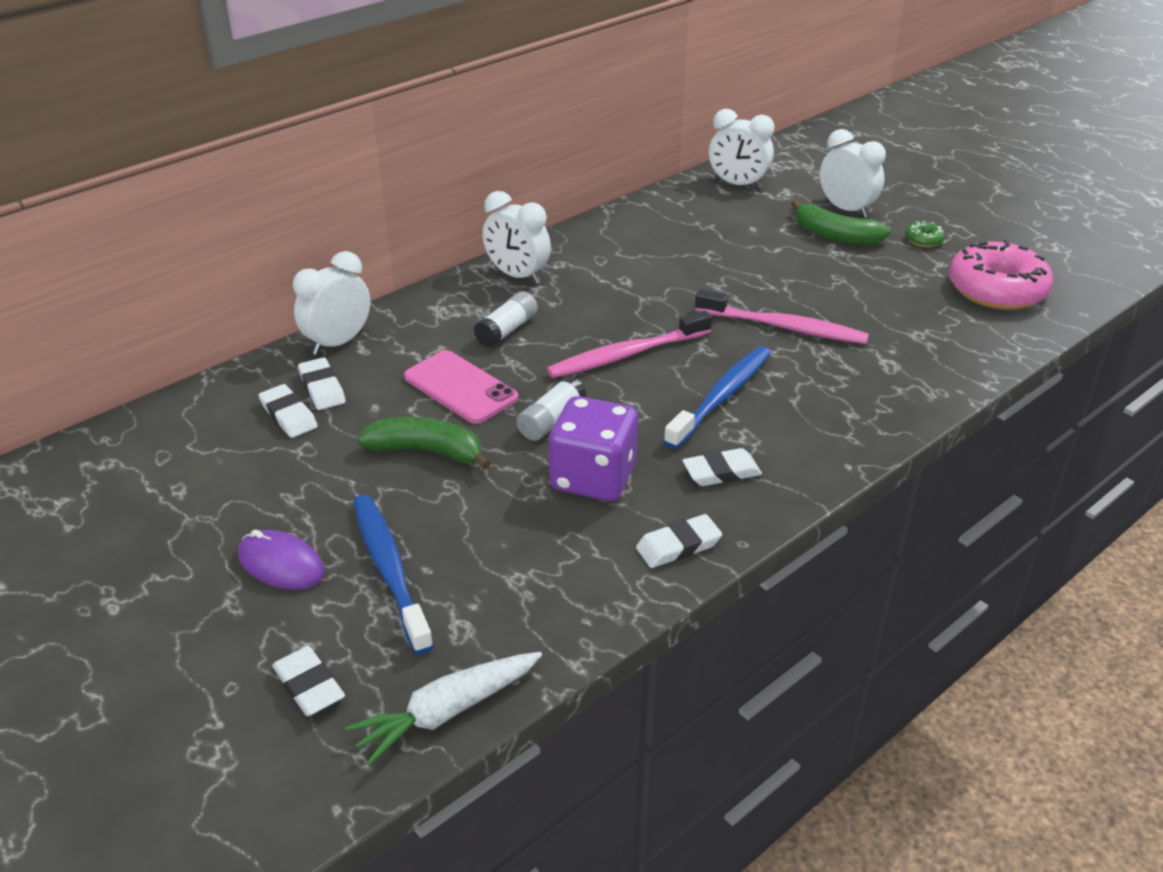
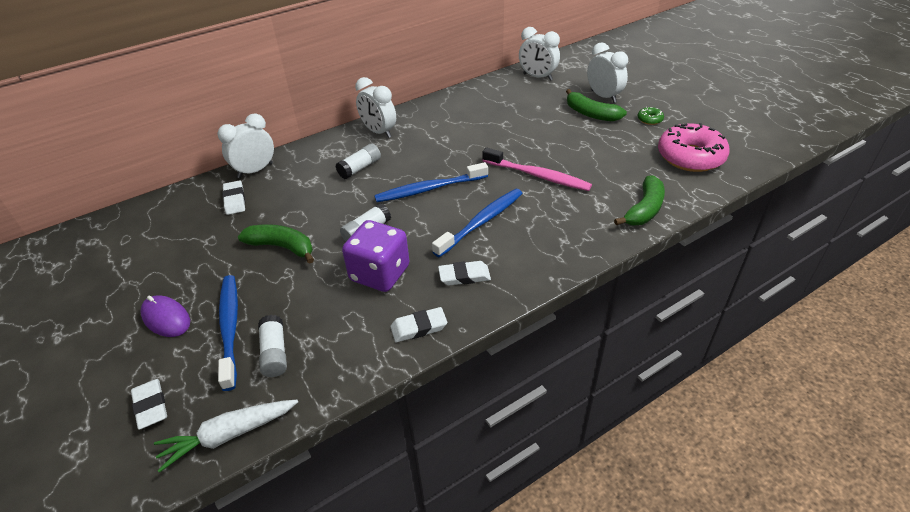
camera: 10 degrees right, 5 degrees up
white eraser [259,384,318,438] -> none
pink phone [404,350,519,424] -> none
pink toothbrush [547,311,712,378] -> blue toothbrush [374,162,488,202]
none -> white glue stick [258,315,287,377]
none -> green banana [614,175,665,225]

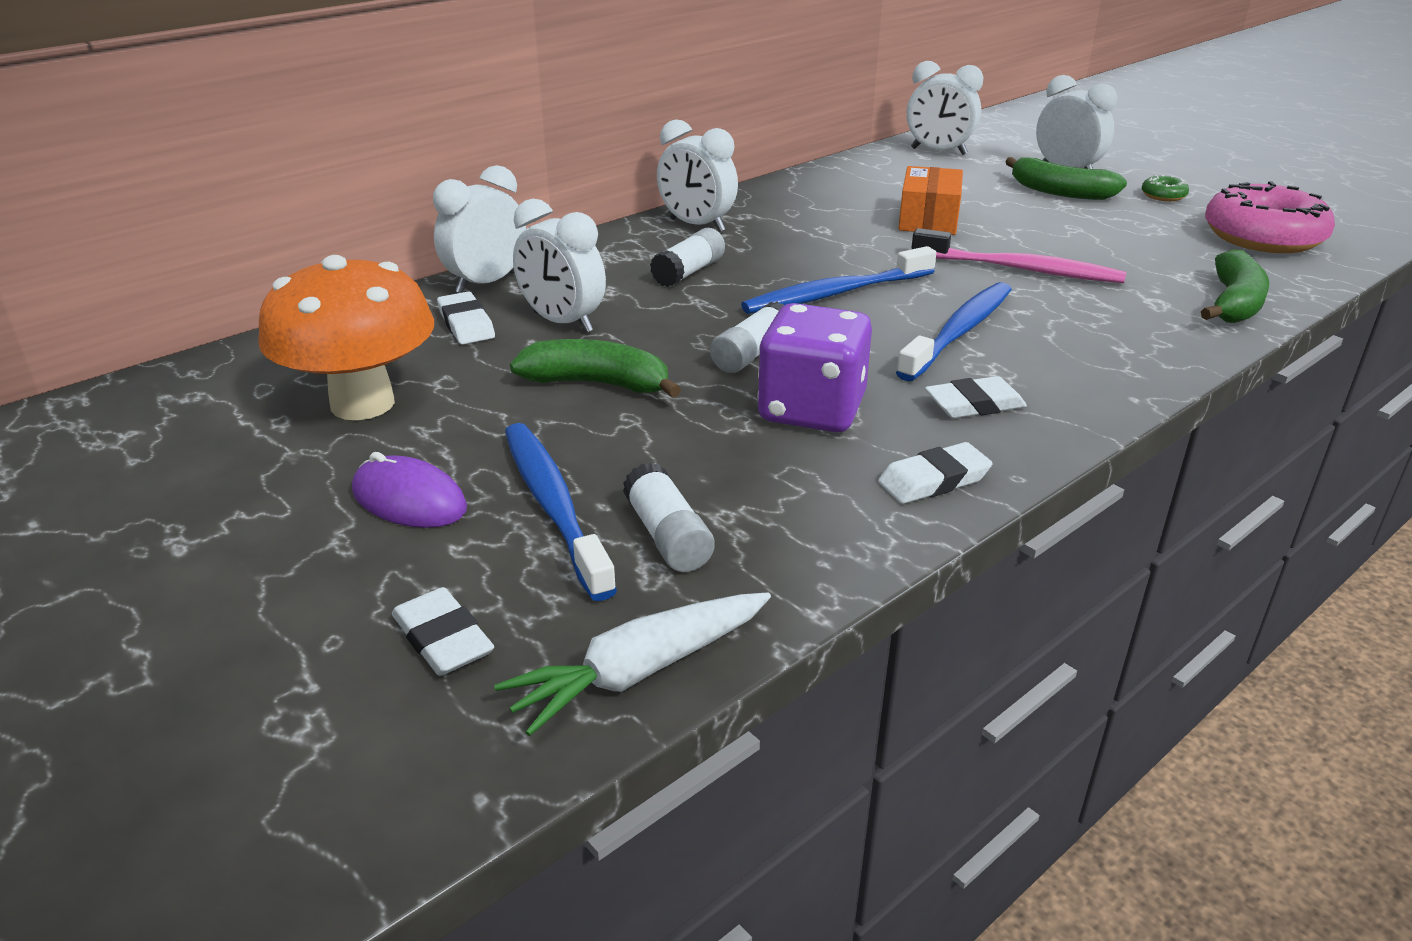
camera: 10 degrees left, 10 degrees down
none -> orange mushroom [258,255,434,420]
none -> white clock [513,199,606,333]
none -> orange box [898,166,963,235]

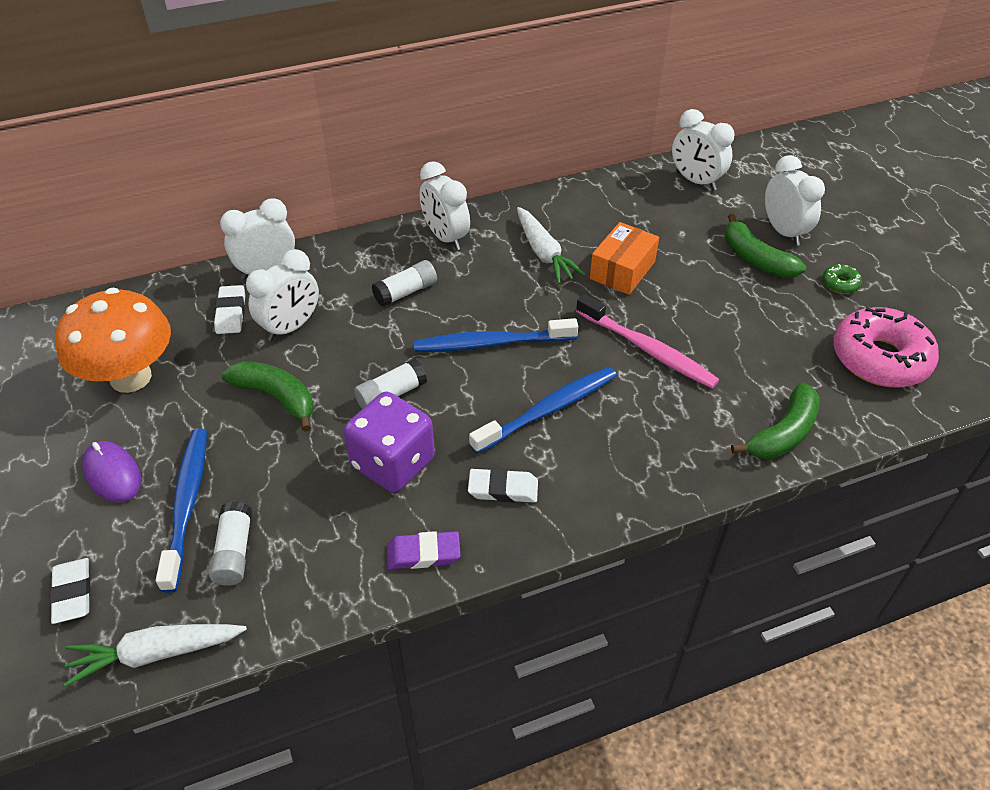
camera: 20 degrees right, 15 degrees up
white clock [513,199,606,333] -> white clock turned 105 degrees counterclockwise [246,249,319,341]
white eraser [878,442,993,504] -> purple eraser [387,531,461,569]
none -> white carrot [517,207,586,284]

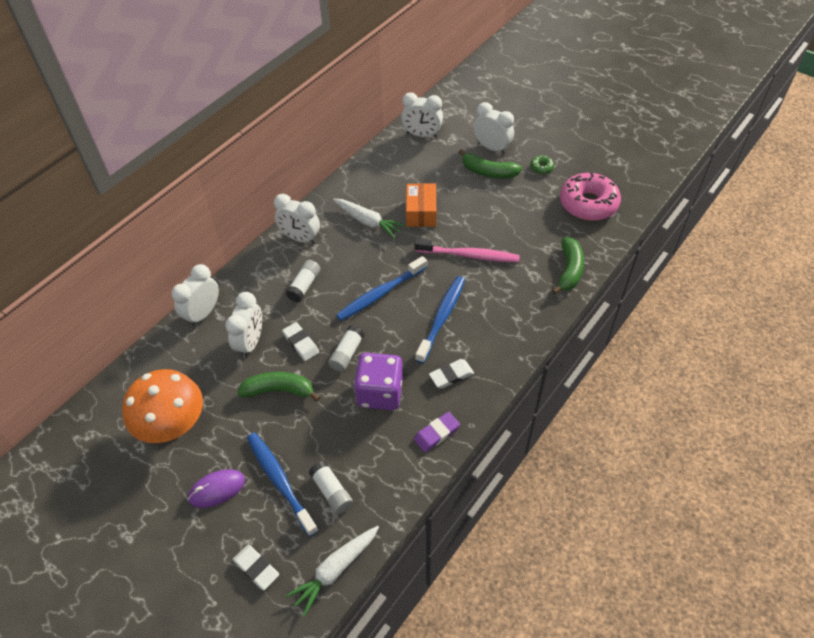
camera: 30 degrees left, 5 degrees up
purple mouse [82,441,141,502] -> purple mouse turned 45 degrees counterclockwise [188,469,245,508]
white eraser [214,285,245,334] -> white eraser moved to [282,322,319,361]

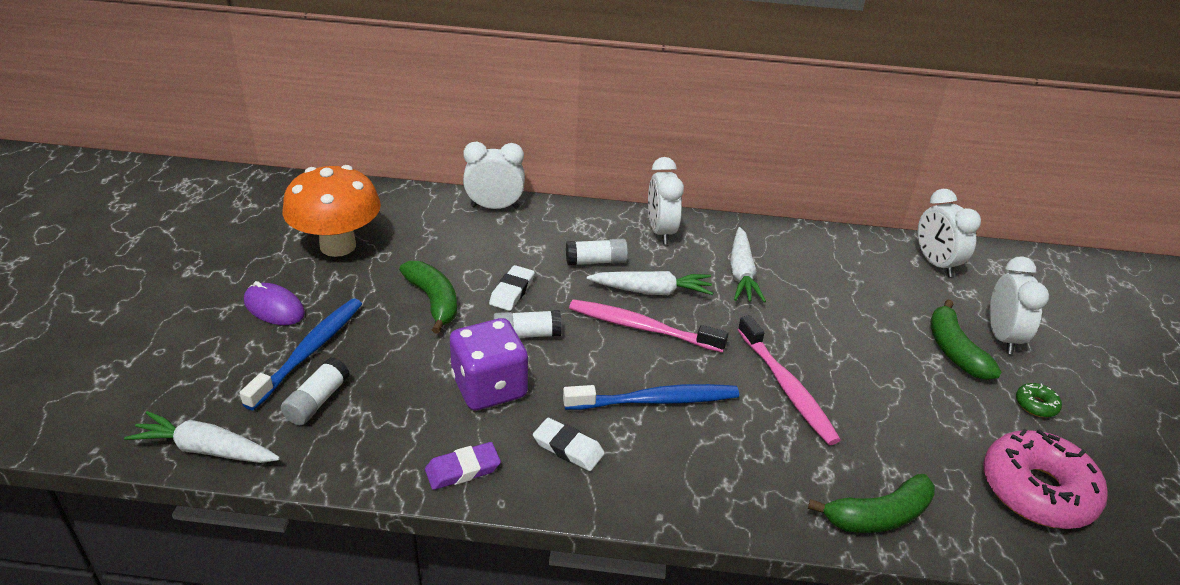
camera: 55 degrees right, 15 degrees down
white clock [225,292,262,358] -> none
white eraser [232,545,279,590] -> none
blue toothbrush [336,256,427,321] -> pink toothbrush [569,299,729,353]
orange box [406,183,436,227] -> none
purple eraser [414,412,460,452] -> purple eraser turned 45 degrees counterclockwise [425,442,501,490]
none -> white carrot [587,271,713,295]

